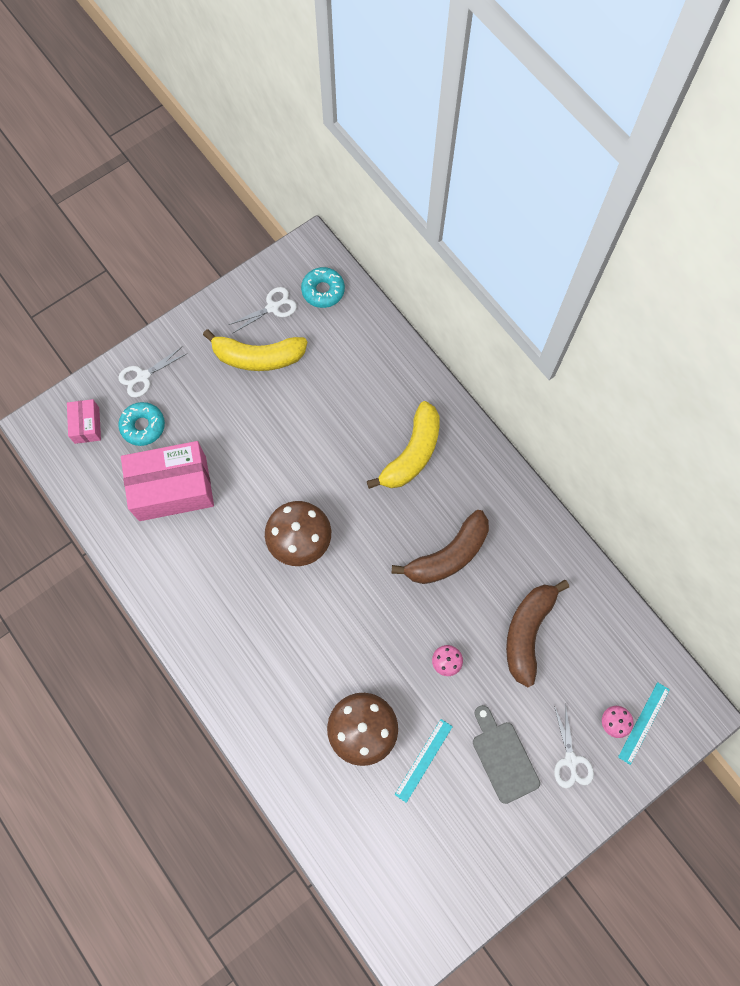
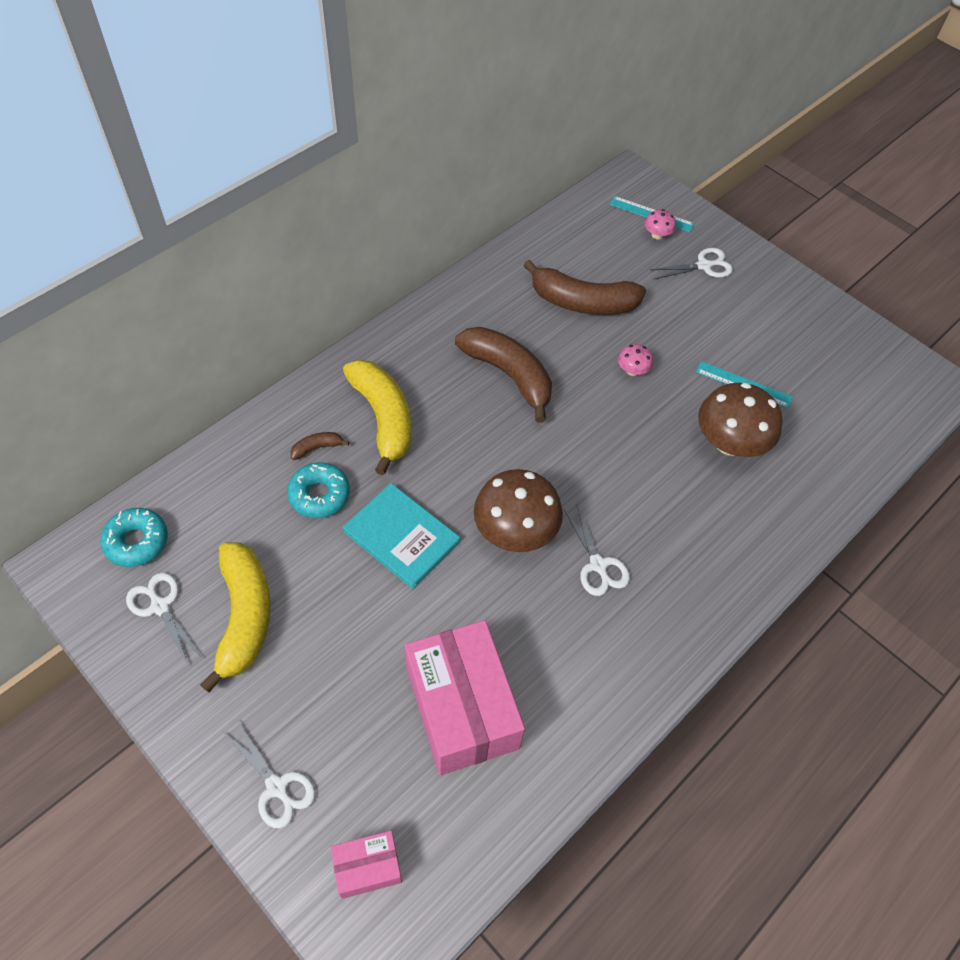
camera: 100 degrees left, 15 degrees down
turquoise donut [118,402,165,446] -> turquoise donut moved to [287,462,350,518]
yellow banana [367,401,440,489] -> yellow banana turned 45 degrees clockwise [343,360,411,475]
grey cutting board [473,705,540,804] -> none
none -> brown banana [290,432,350,460]
none -> turquoise book [342,483,460,589]
none -> white scissors [564,505,630,596]

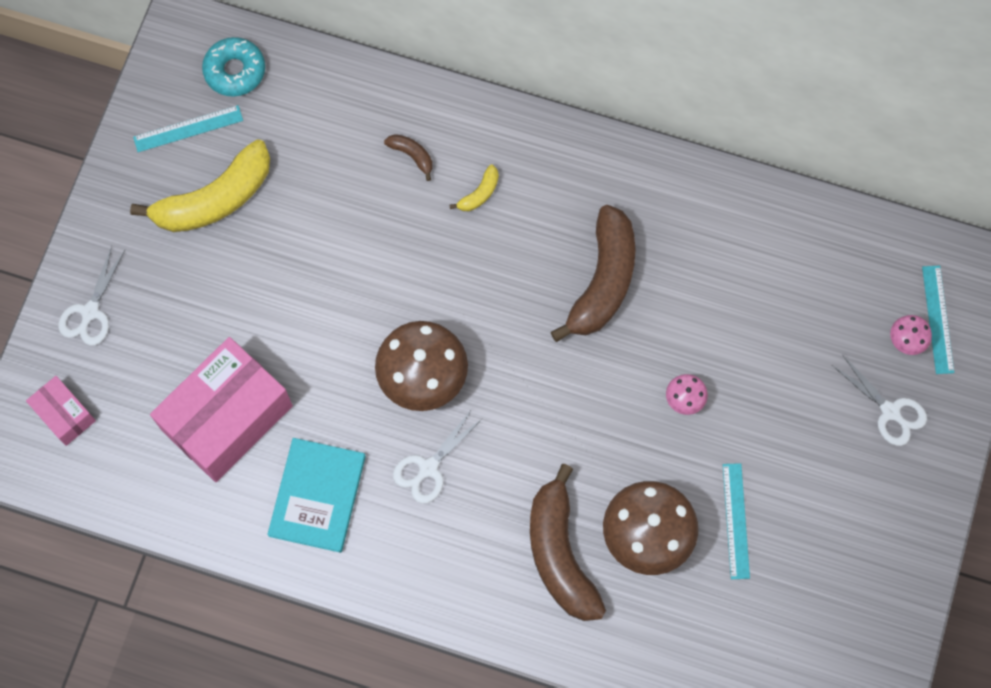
camera: 65 degrees right, 15 degrees up
white scissors [126,572,202,665] -> turquoise ruler [133,105,243,152]
turquoise donut [287,462,350,518] -> none
turquoise book [342,483,460,589] -> turquoise book moved to [267,438,366,553]
yellow banana [343,360,411,475] -> yellow banana [450,164,499,211], size x0.42
brown banana [523,259,646,315] -> brown banana moved to [530,464,606,621]

